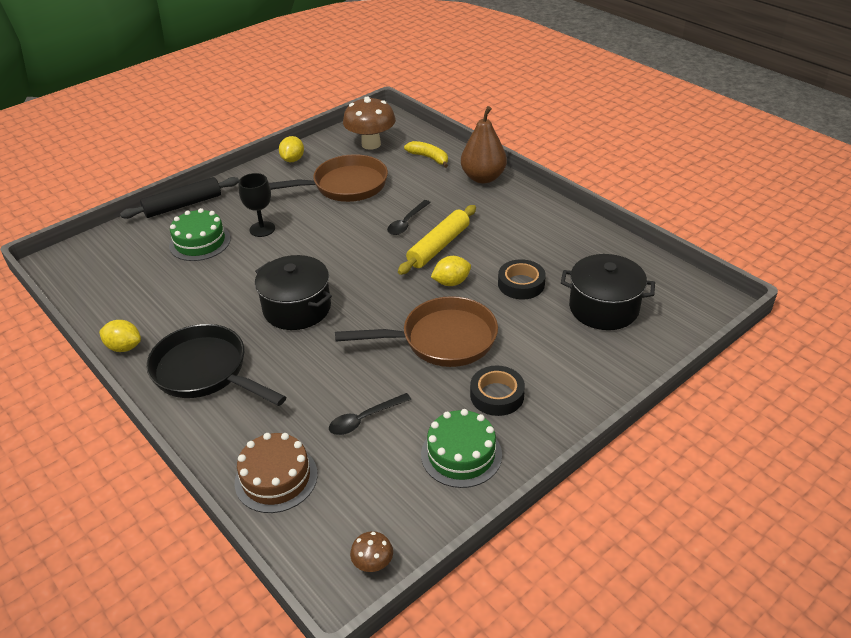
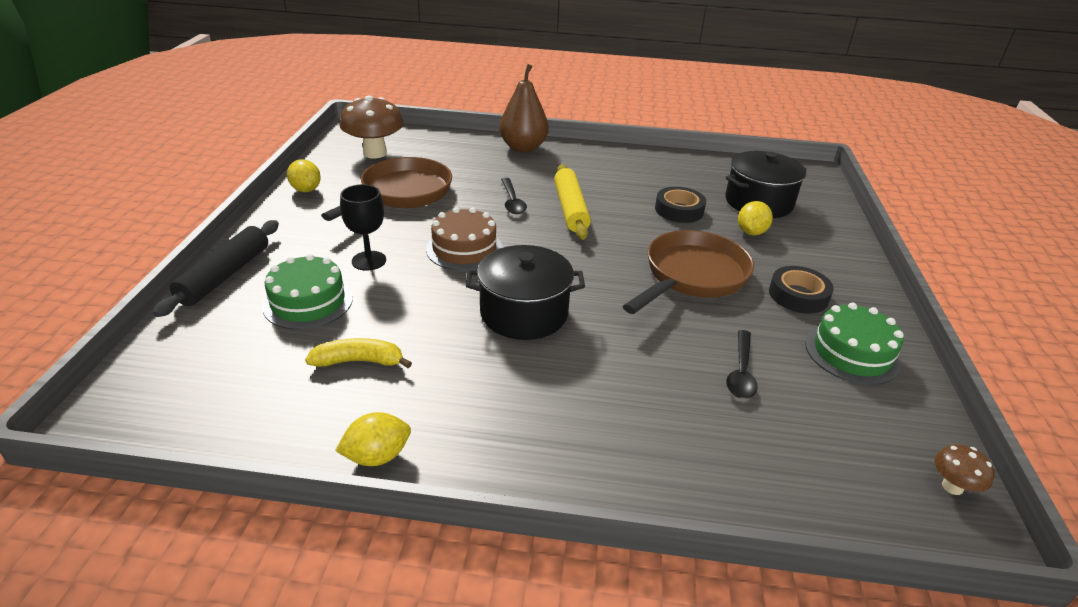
camera: 45 degrees left, 5 degrees down
black pan [146,324,286,406] -> none
brown cake [235,433,318,513] -> brown cake moved to [426,207,503,271]
yellow banana [404,141,448,168] -> yellow banana moved to [305,338,412,368]
yellow lemon [431,256,471,286] -> yellow lemon moved to [738,201,773,235]

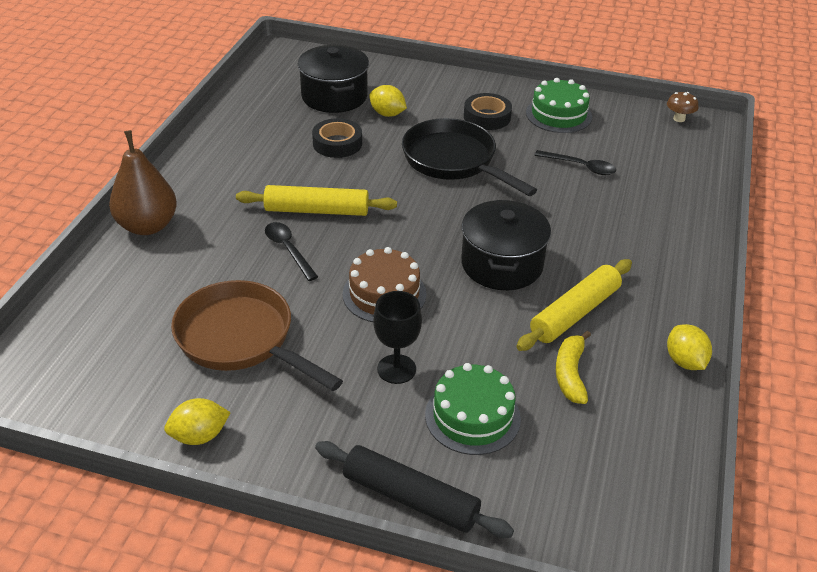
camera: 80 degrees left, 5 degrees up
brown mushroom [339,95,404,159] -> none
black spoon [501,178,527,214] -> black spoon turned 120 degrees counterclockwise [265,222,318,281]
brown pan [623,230,754,314] -> black pan [402,118,537,196]
none -> yellow rolling pin [516,259,632,351]

